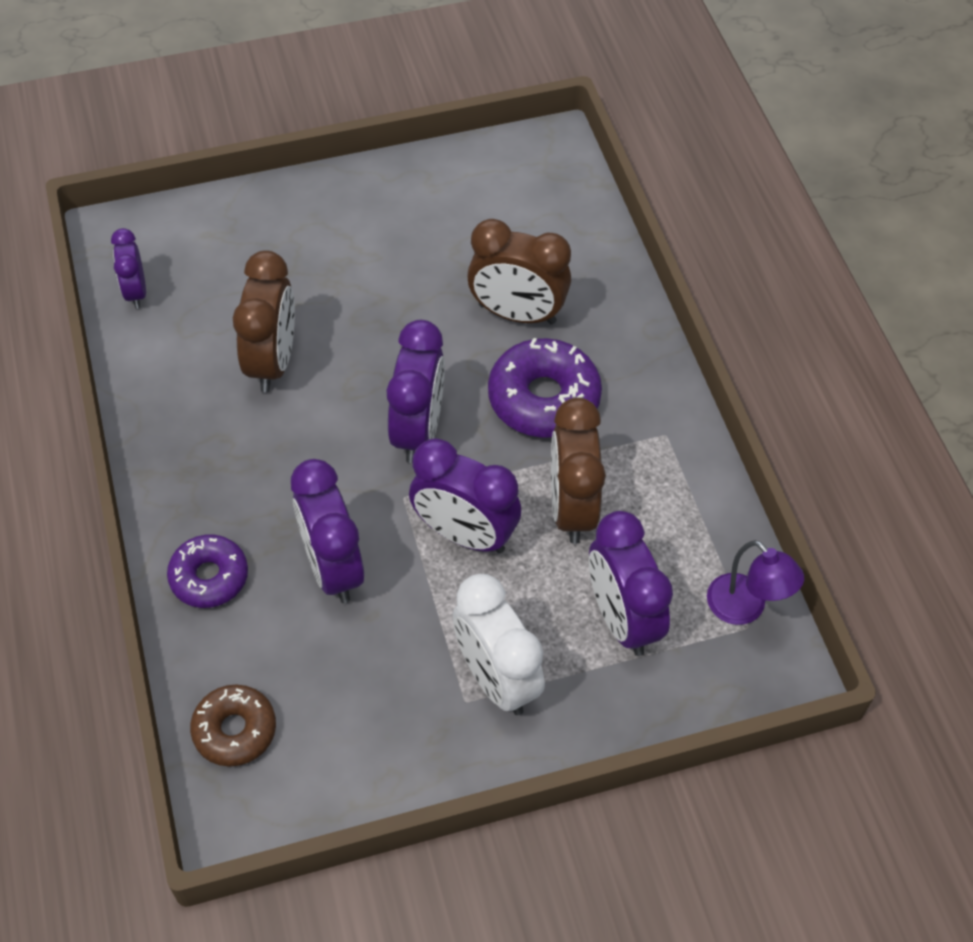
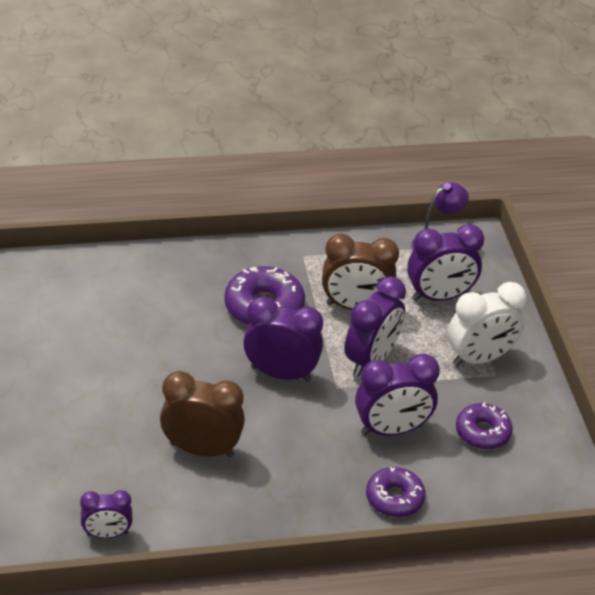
camera: 85 degrees left, 15 degrees down
brown donut [190,684,276,767] -> none
brown clock [467,219,571,324] -> none
none -> purple donut [456,402,513,450]

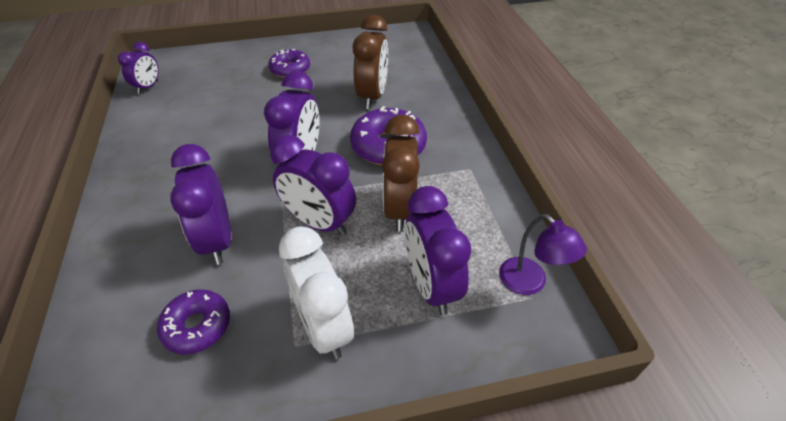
camera: 90 degrees right, 5 degrees up
purple clock [80,490,132,538] -> purple clock turned 150 degrees counterclockwise [118,42,159,94]
brown clock [160,371,245,457] -> brown clock moved to [353,15,388,109]
purple donut [366,467,426,517] -> purple donut moved to [268,49,310,78]

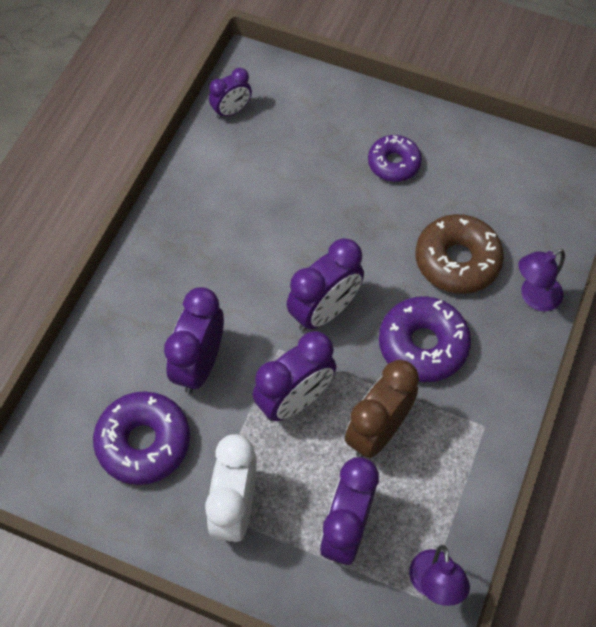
camera: 35 degrees right, 15 degrees up
purple donut [157,289,230,354] -> purple donut [93,391,190,485], size x1.54
purple clock [270,135,356,236] -> purple clock turned 105 degrees counterclockwise [253,331,336,421]
brown clock [353,15,388,109] -> brown donut [415,214,504,294]
none -> purple lamp [518,249,565,311]

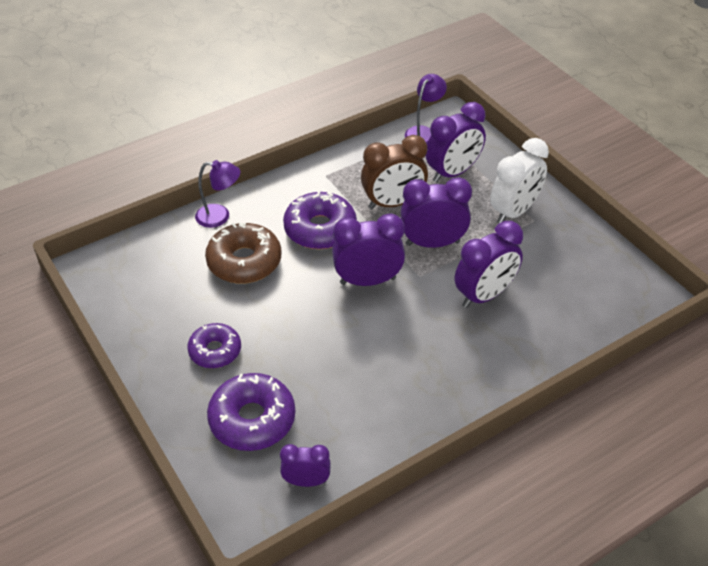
camera: 145 degrees left, 15 degrees down
purple donut [93,391,190,485] -> purple donut moved to [207,373,295,451]

